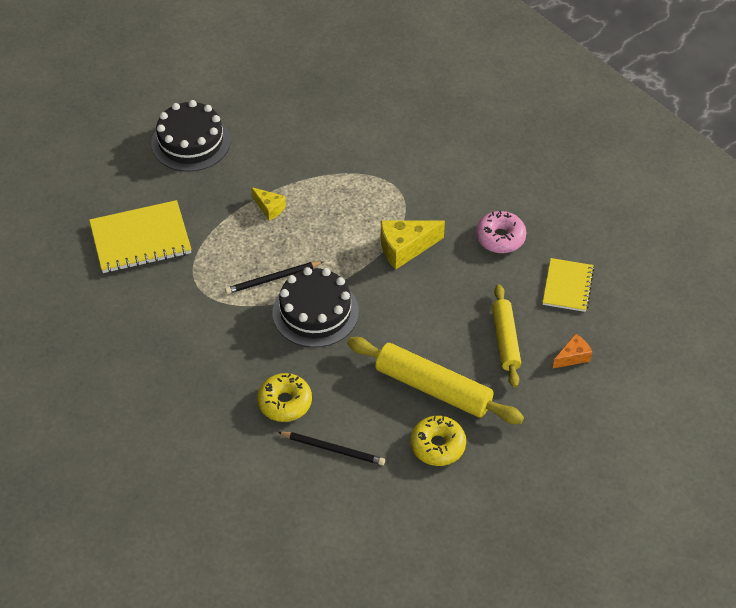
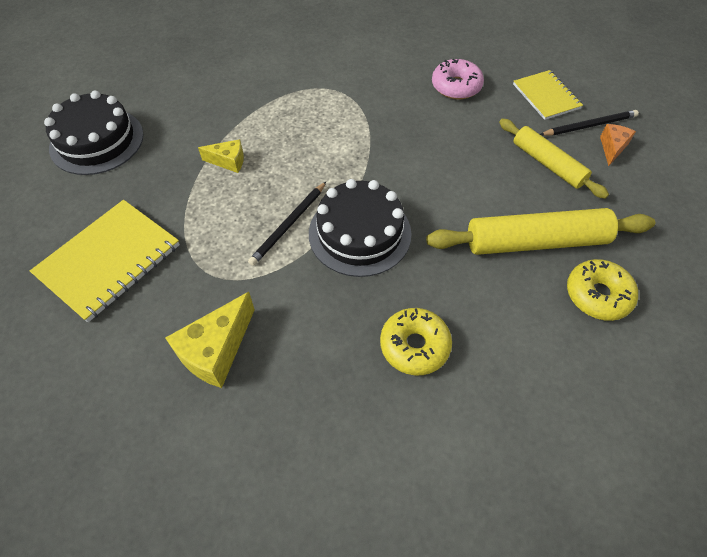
camera: 35 degrees left, 5 degrees up
black pencil [278,432,385,465] -> black pencil moved to [540,110,639,136]
yellow cheese [381,220,445,270] -> yellow cheese moved to [165,292,255,388]

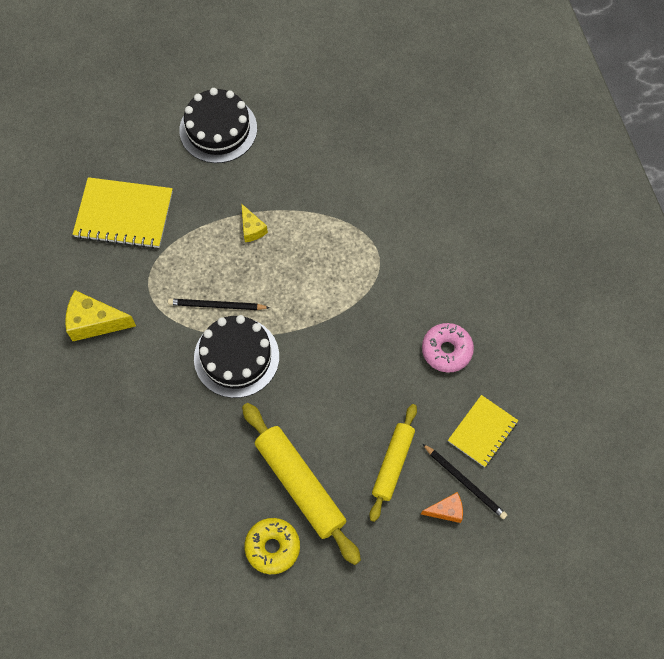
camera: 60 degrees right, 10 degrees up
yellow donut [380,308,452,375] -> none

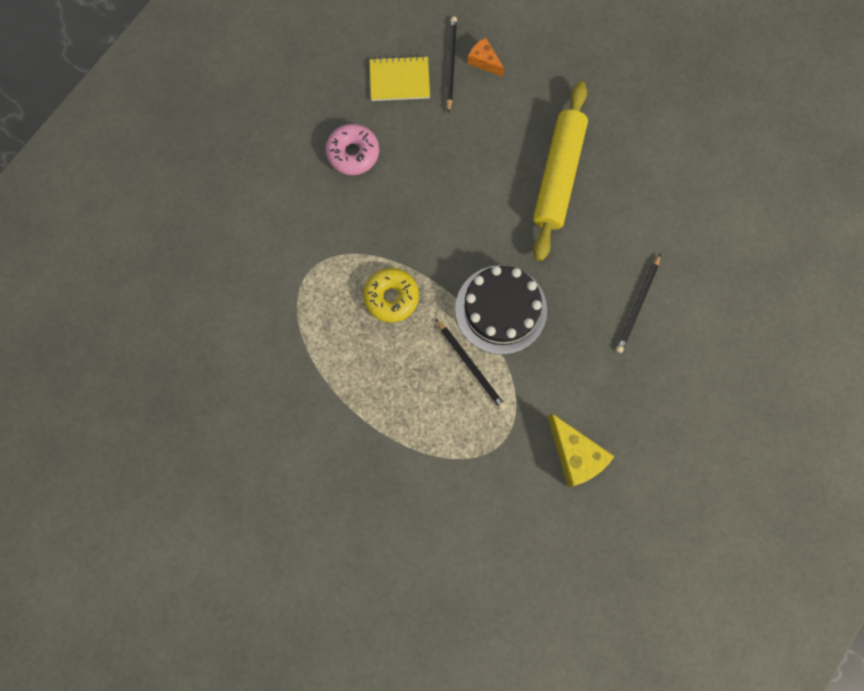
camera: 130 degrees left, 10 degrees up
yellow notebook [72,177,173,249] -> none
black cake [179,88,257,163] -> none
yellow cheese [241,203,268,242] -> none
yellow donut [244,518,300,574] -> yellow donut moved to [363,268,419,323]
yellow rolling pin [369,404,417,522] -> none
none -> black pencil [616,253,661,353]

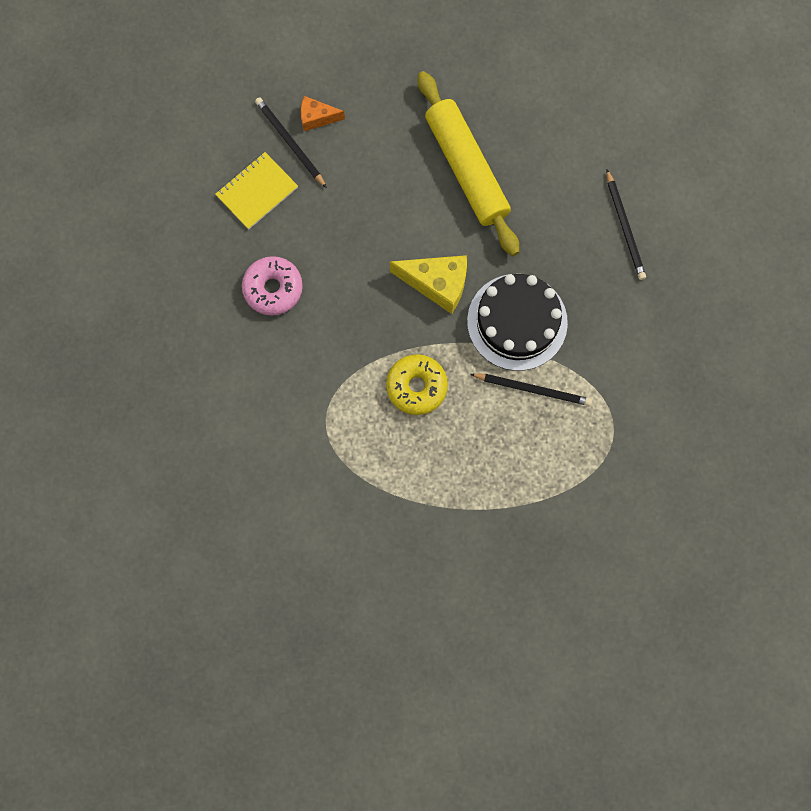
camera: 40 degrees left, 0 degrees up
yellow cheese [548,414,615,488] -> yellow cheese moved to [390,255,467,314]

